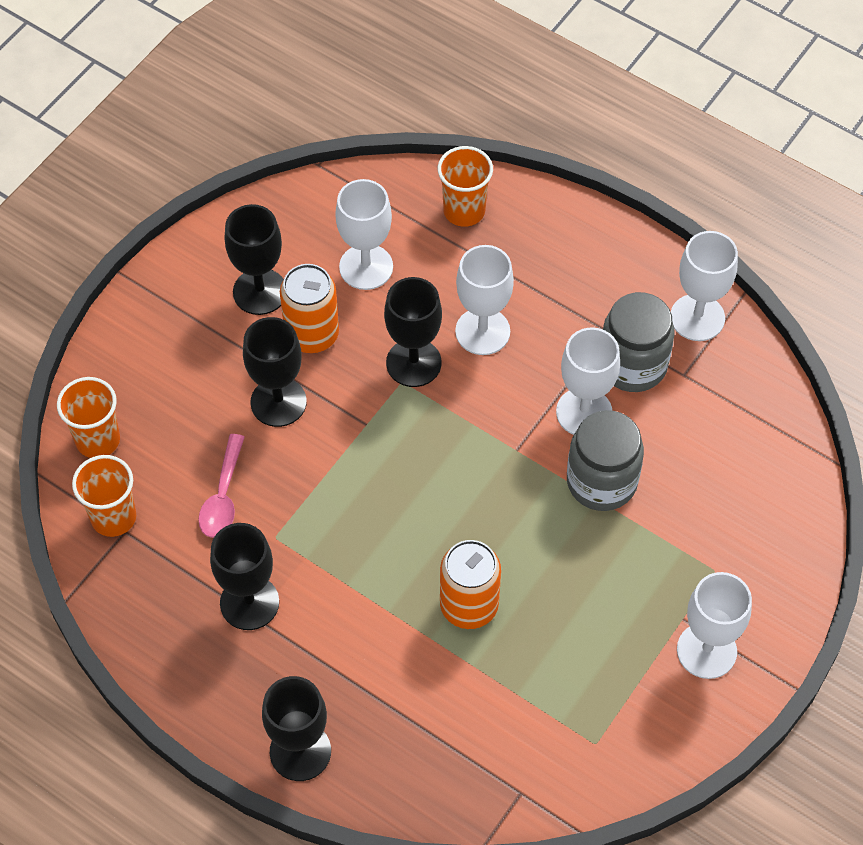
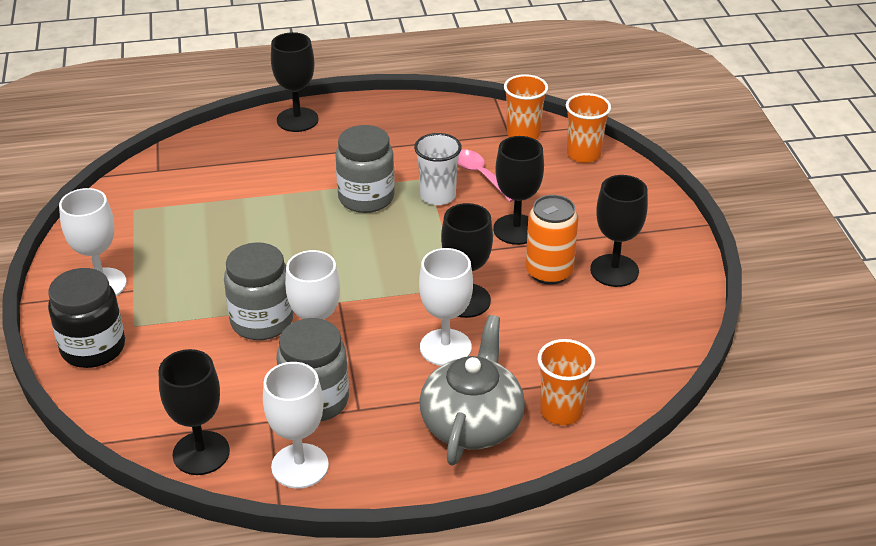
camera: 135 degrees right, 20 degrees down
black goblet [210,523,279,630] -> black goblet moved to [159,349,230,475]
white goblet [335,179,393,290] -> none
orange can [440,540,501,629] -> none
none -> black jar [48,268,125,368]
none -> grey jar [335,125,395,213]
none -> white cup [414,133,462,205]
none -> grey teapot [419,315,525,466]

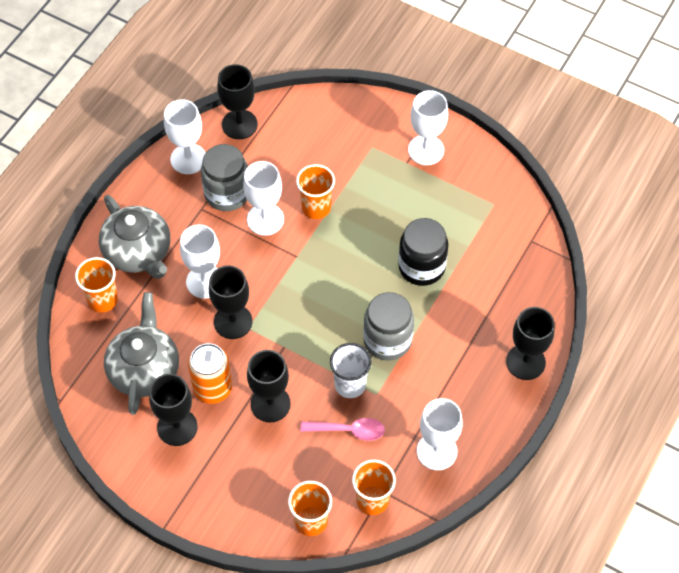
camera: 130 degrees right, 20 degrees up
black jar [48,268,125,368] -> black jar moved to [398,218,449,286]
grey jar [224,242,293,340] -> orange cup [296,164,335,219]
none -> grey teapot [104,292,179,415]
none -> white goblet [417,398,463,470]

